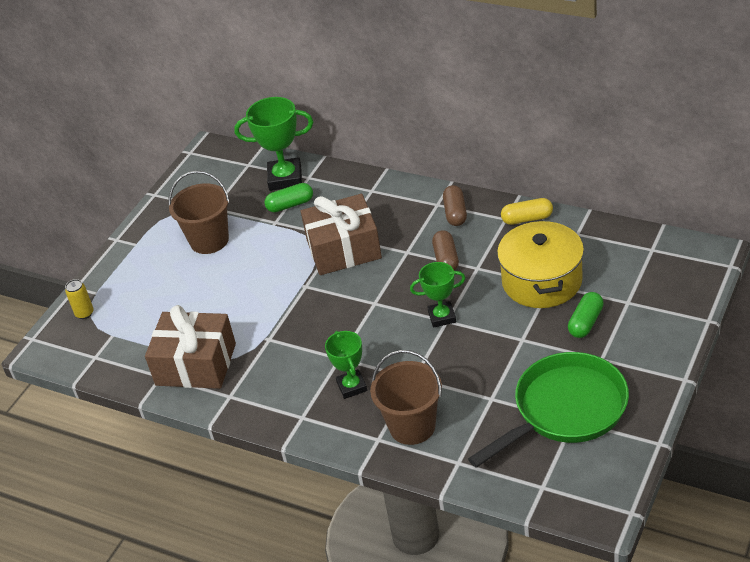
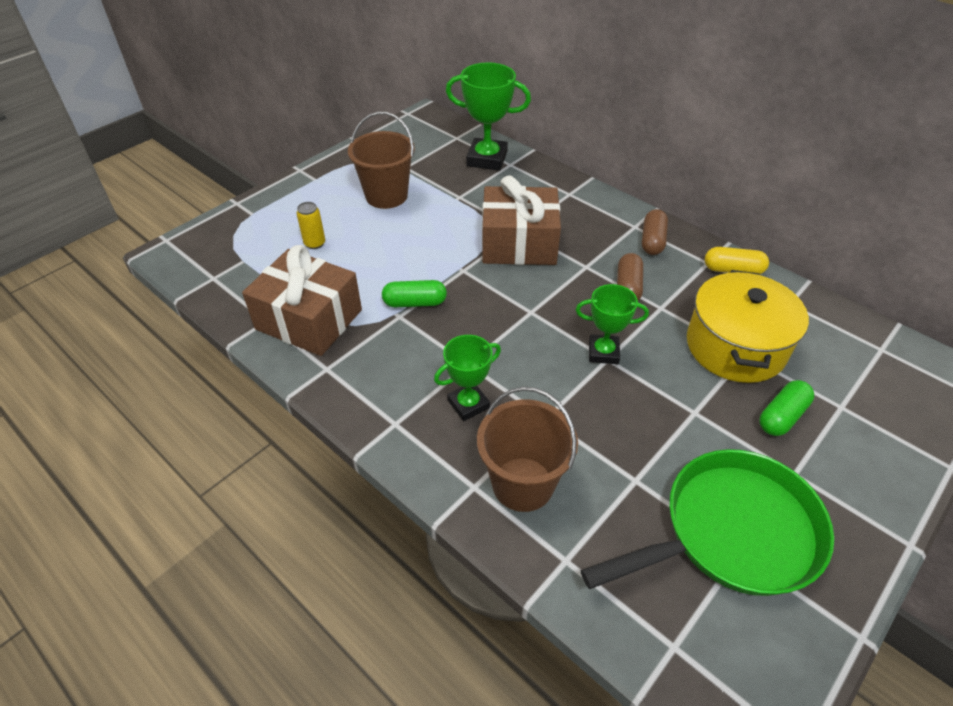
camera: 10 degrees right, 5 degrees up
yellow can [65,279,94,319] -> yellow can moved to [297,202,325,249]
green capsule [264,183,313,213] -> green capsule moved to [382,280,447,307]
green trophy [325,331,367,399] -> green trophy turned 60 degrees clockwise [434,335,501,421]

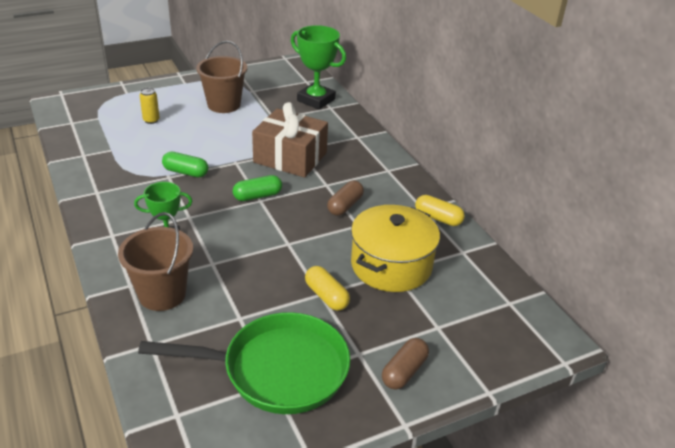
camera: 20 degrees right, 10 degrees down
brown gift [242,245,362,356] -> none
green trophy [576,284,649,364] -> none
brown capsule [642,209,668,255] -> brown capsule moved to [382,338,429,390]
green capsule [760,380,814,436] -> green capsule moved to [233,175,282,201]
none -> yellow capsule [305,266,350,311]

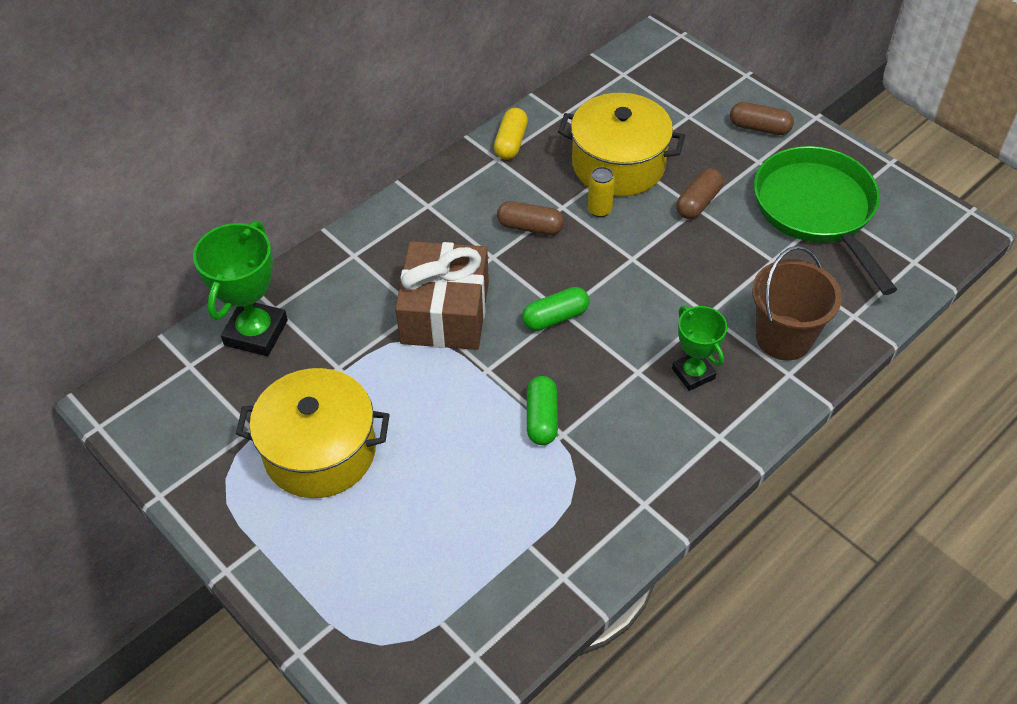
camera: 105 degrees left, 15 degrees up
yellow can [140,88,160,124] -> yellow can moved to [588,167,615,217]
brown bucket [196,41,247,113] -> yellow pot [236,368,390,498]
green capsule [233,175,282,201] -> green capsule turned 75 degrees counterclockwise [522,287,589,331]
yellow capsule [305,266,350,311] -> brown capsule [676,168,723,219]

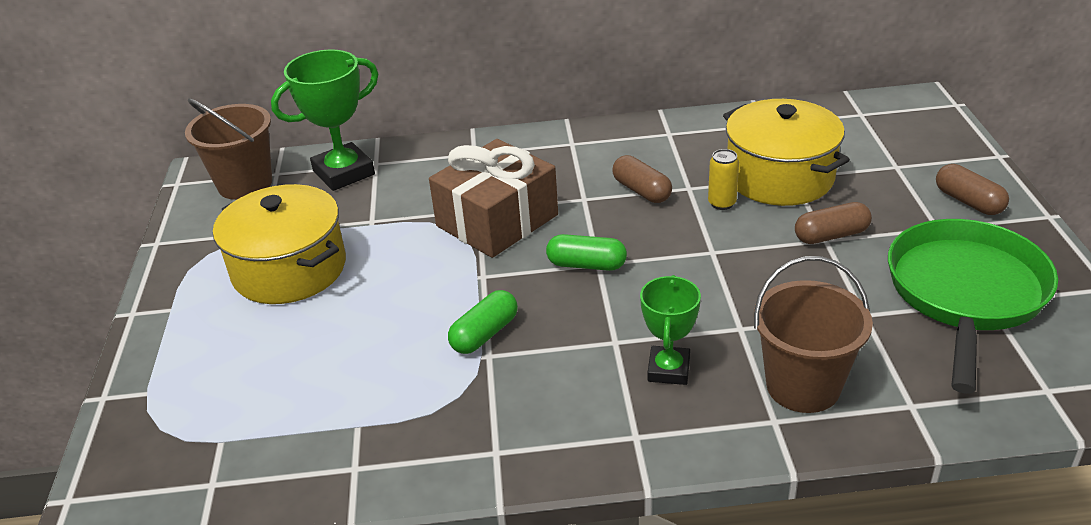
camera: 40 degrees right, 15 degrees down
yellow capsule [494,108,528,160] -> none
none -> brown bucket [185,98,272,200]

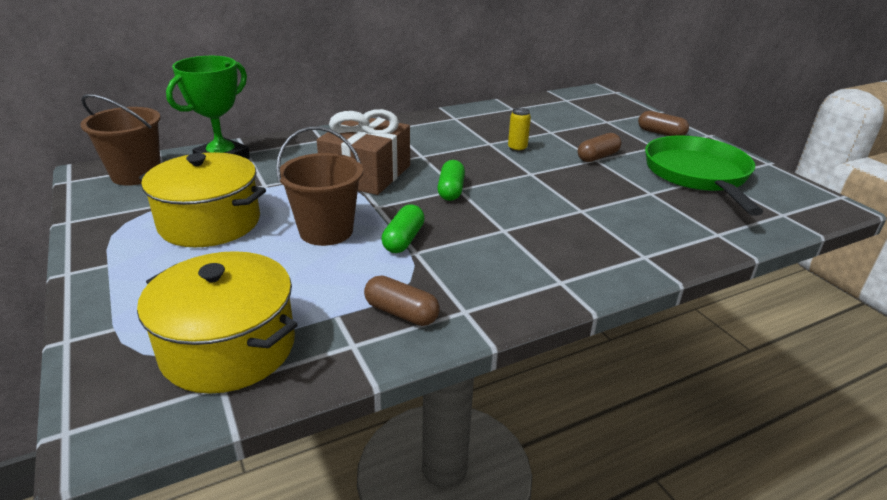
camera: 25 degrees left, 5 degrees down
green capsule [546,234,627,271] -> green capsule turned 75 degrees counterclockwise [437,160,465,201]
brown capsule [612,155,672,203] -> brown capsule moved to [364,275,440,326]
green trophy [640,275,701,385] -> none
yellow pot [723,99,850,206] -> yellow pot moved to [137,251,298,394]
brown bucket [754,256,873,413] -> brown bucket moved to [276,126,363,246]

